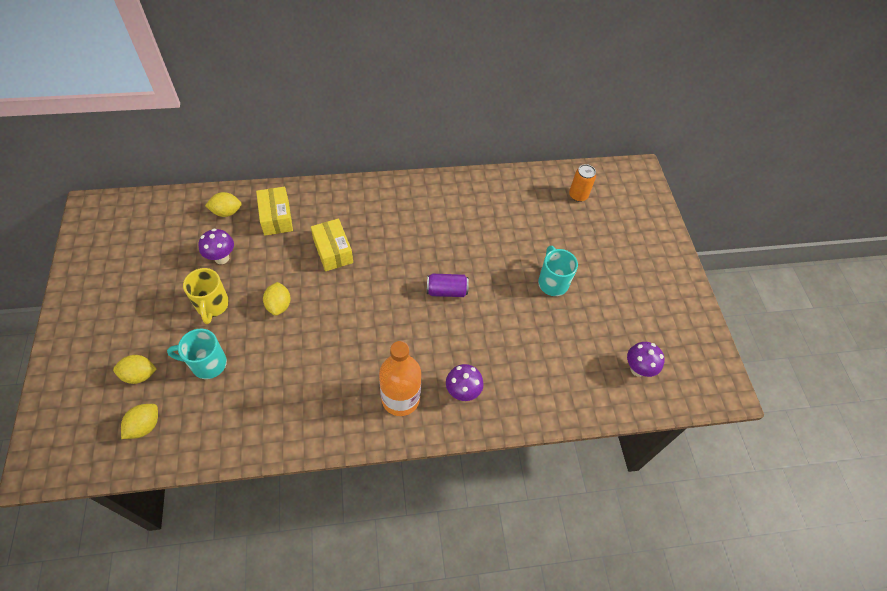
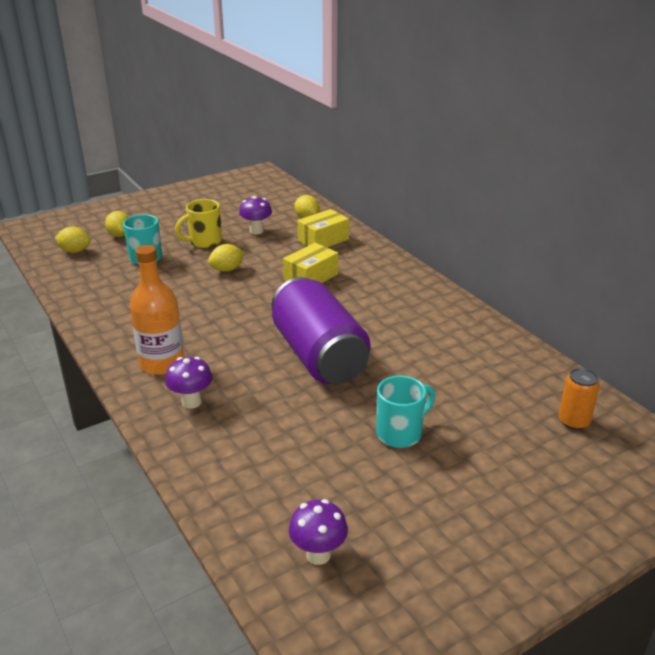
camera: 70 degrees right, 25 degrees down
purple can [427,274,469,297] -> purple can [271,277,371,384], size x2.30

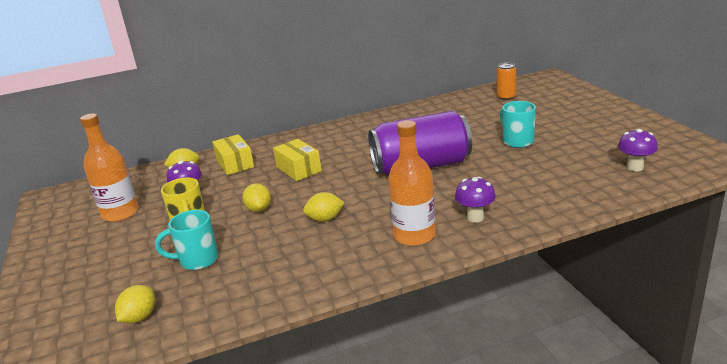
camera: 75 degrees left, 5 degrees down
yellow lemon [105,211,129,237] -> yellow lemon moved to [303,192,345,222]
none -> orange bottle [80,114,138,222]

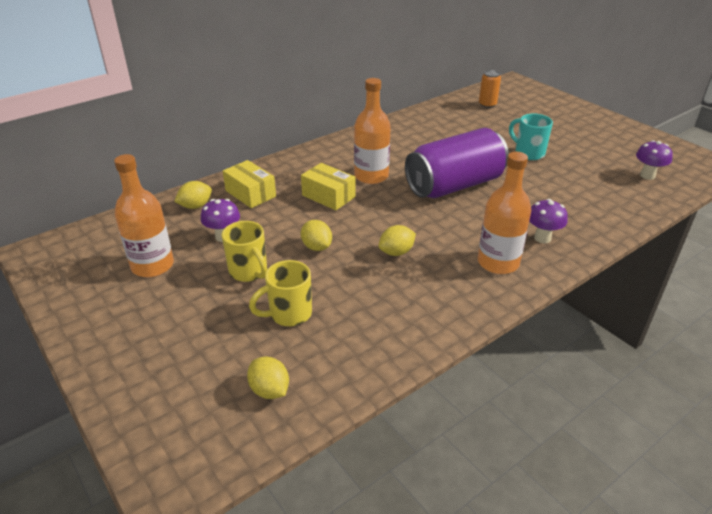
camera: 20 degrees left, 10 degrees up
yellow lemon [115,285,155,324] -> yellow lemon turned 45 degrees counterclockwise [247,357,289,399]
turquoise mug [155,210,219,270] -> yellow mug [249,260,312,326]
none -> orange bottle [354,78,391,184]

